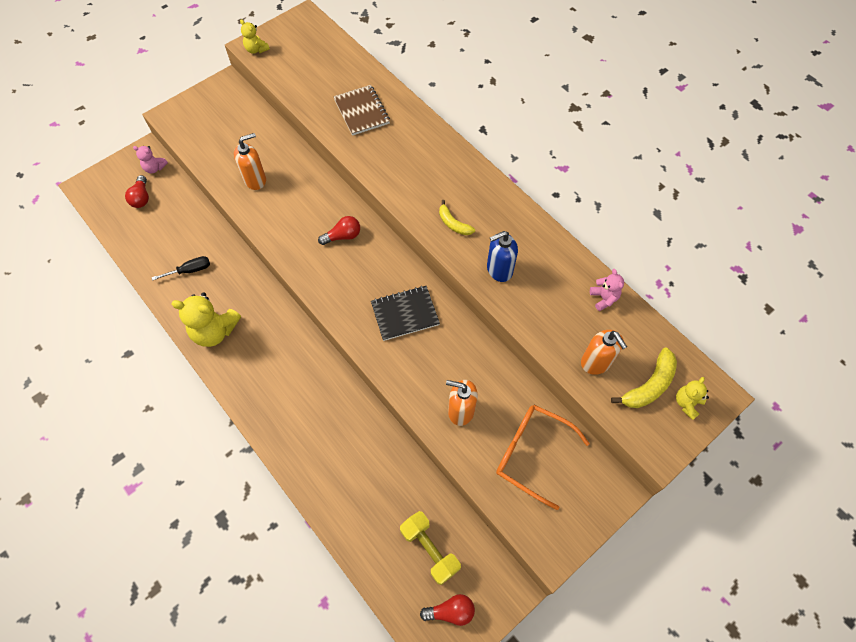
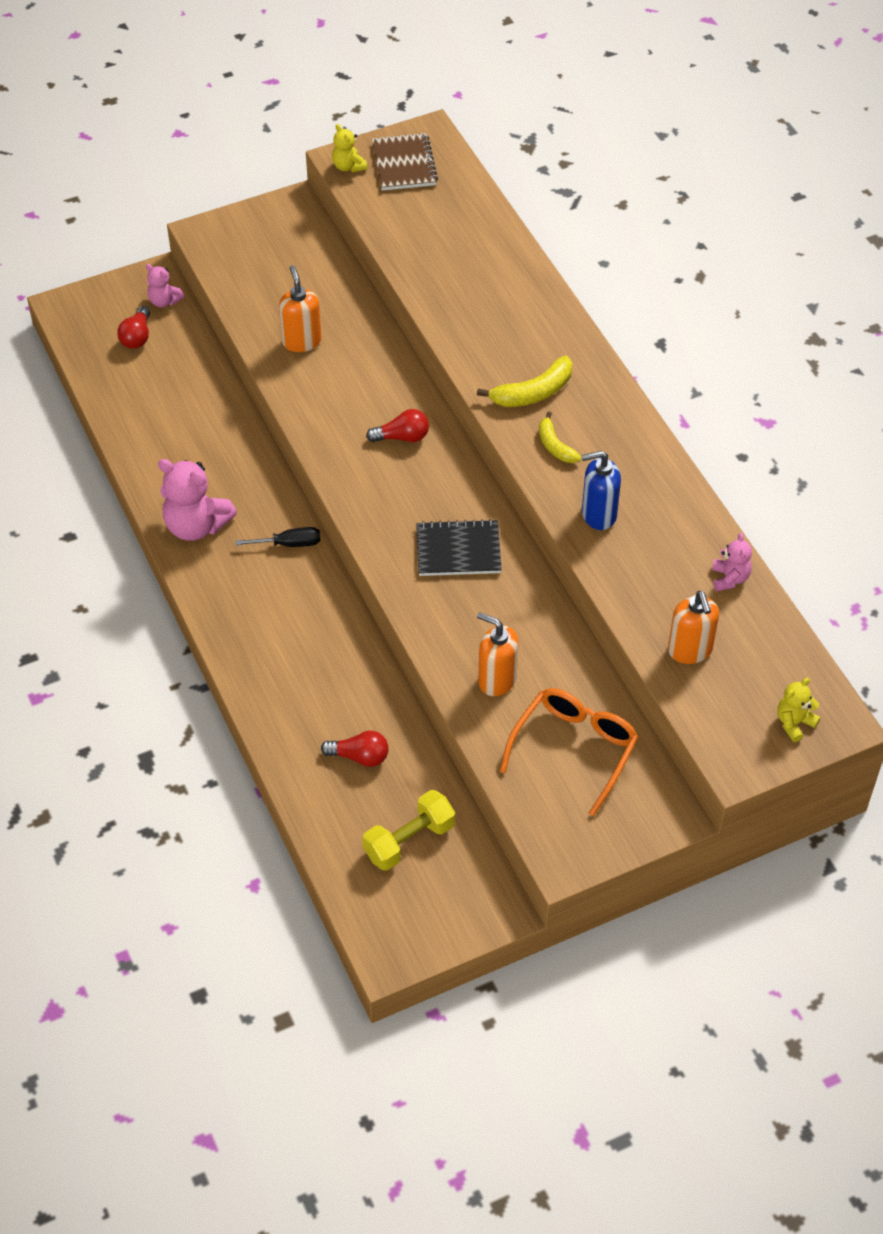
camera: 15 degrees right, 10 degrees down
black screwdriver [152,256,210,281] -> black screwdriver moved to [236,527,321,547]
yellow teddy bear [171,292,241,347] -> pink teddy bear [158,459,237,541]
orange soap dispenser [234,133,266,190] -> orange soap dispenser turned 90 degrees counterclockwise [279,265,321,352]
brown notebook [334,85,390,136] -> brown notebook moved to [372,133,438,191]
yellow dumbbell [400,511,461,585] -> yellow dumbbell turned 75 degrees clockwise [362,790,455,871]
red light bulb [420,594,475,626] -> red light bulb moved to [321,731,389,767]
orange glasses [496,405,590,510] -> orange glasses turned 75 degrees clockwise [500,688,639,816]
yellow banana [611,347,677,408] -> yellow banana moved to [477,356,572,407]

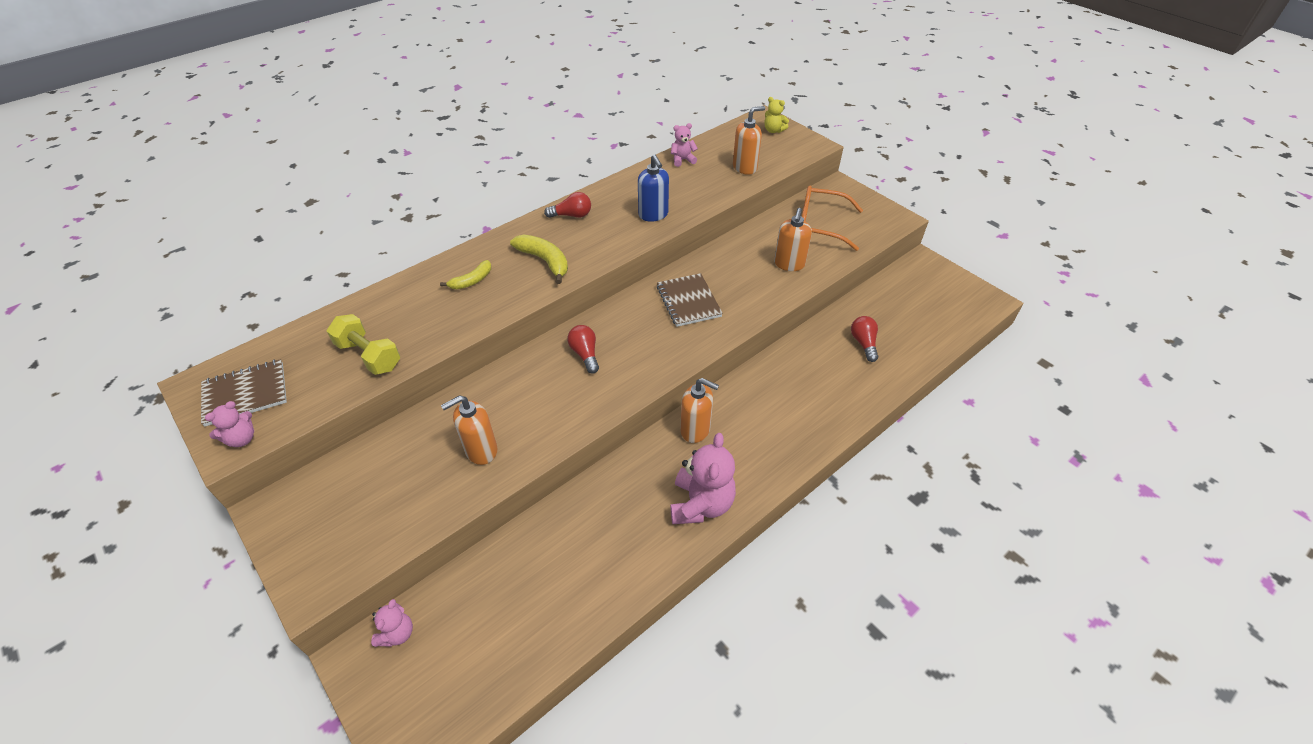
camera: 105 degrees left, 5 degrees down
red light bulb [117,306,150,349] -> red light bulb moved to [544,192,591,218]
black screwdriver [236,527,321,547] -> orange soap dispenser [680,378,719,443]
yellow teddy bear [332,124,367,173] -> pink teddy bear [205,401,254,447]
yellow dumbbell [362,790,455,871] -> yellow dumbbell moved to [327,314,400,375]
black notebook [416,519,502,576] -> brown notebook [657,273,723,327]
yellow banana [539,412,581,463] -> yellow banana moved to [440,260,491,289]

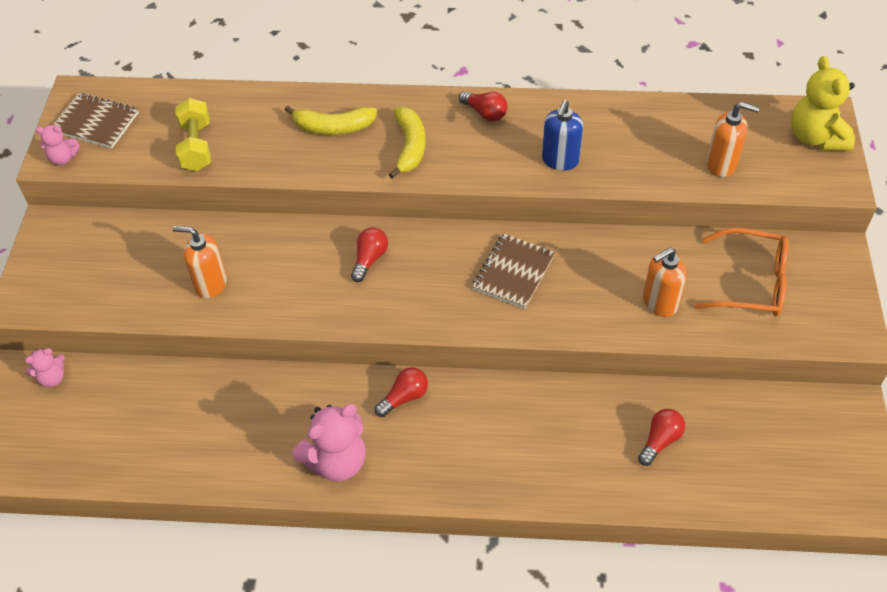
camera: 45 degrees right, 5 degrees up
yellow banana [440,260,491,289] -> yellow banana [285,106,377,135], size x1.54
pink teddy bear [671,123,698,167] -> none
orange soap dispenser [680,378,719,443] -> red light bulb [375,367,428,417]
yellow teddy bear [765,97,789,133] -> yellow teddy bear [791,56,855,151], size x1.87
orange glasses [802,186,863,251] -> orange glasses turned 135 degrees clockwise [694,228,789,316]

